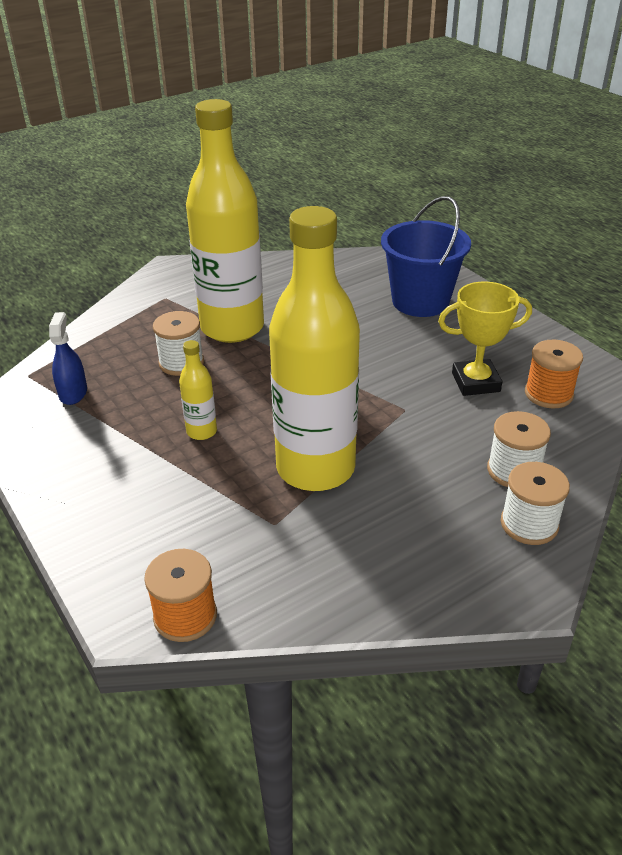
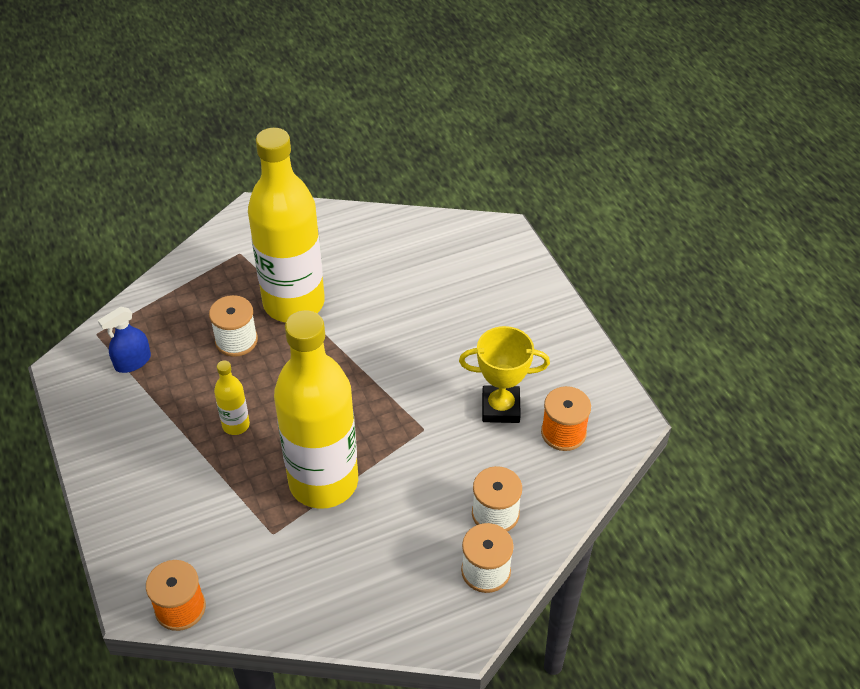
camera: 10 degrees right, 10 degrees up
blue spray bottle [49,312,87,405] -> blue spray bottle turned 135 degrees counterclockwise [98,307,151,373]
blue bucket [381,196,471,317] -> none

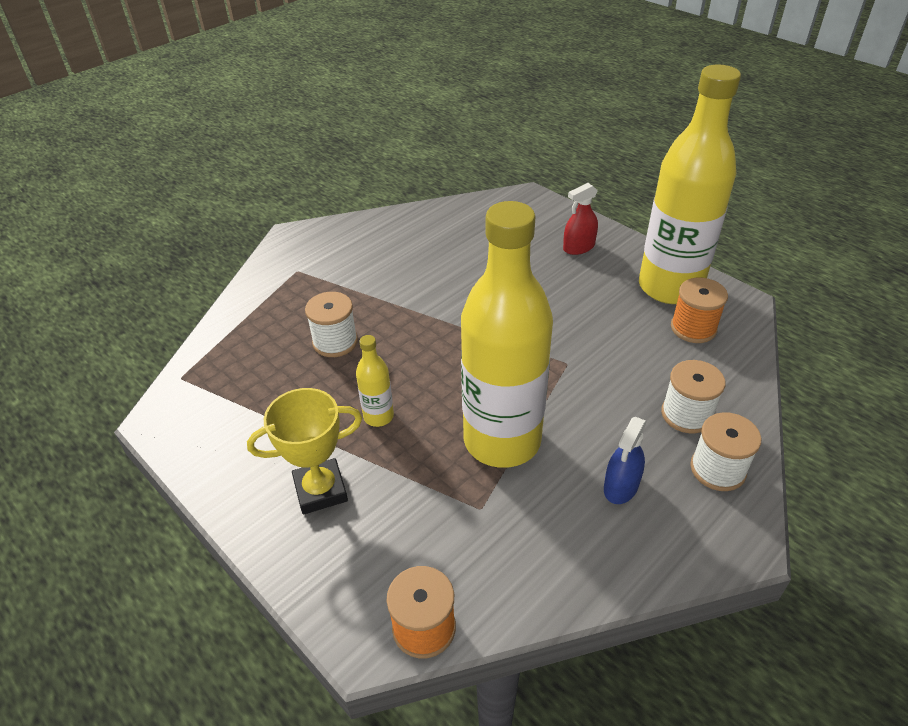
camera: 20 degrees left, 5 degrees down
blue spray bottle [98,307,151,373] -> blue spray bottle moved to [604,417,647,504]
yellow bottle [248,128,325,322] -> yellow bottle moved to [639,65,741,304]
yellow trophy [459,326,550,423] -> yellow trophy moved to [247,388,362,515]
none -> red spray bottle [563,183,598,255]

